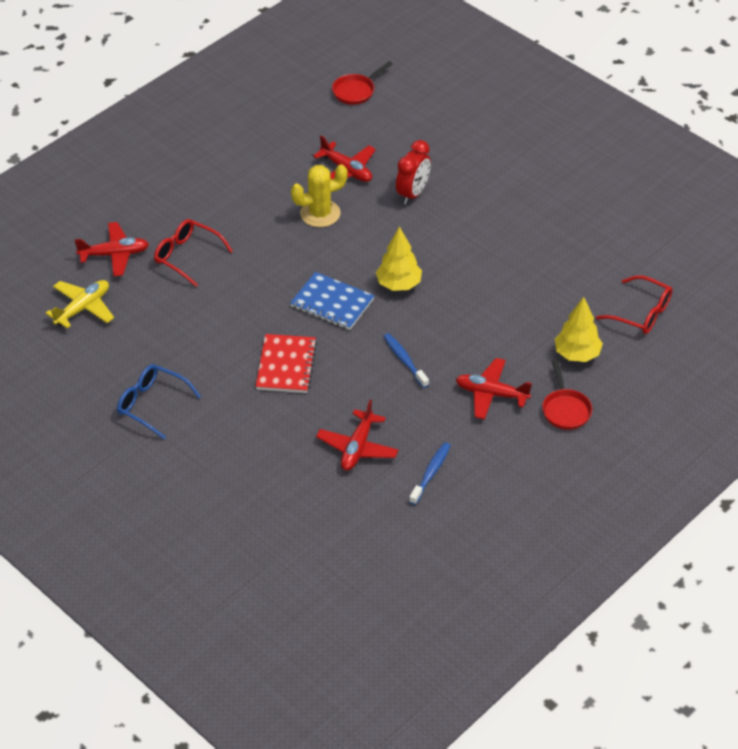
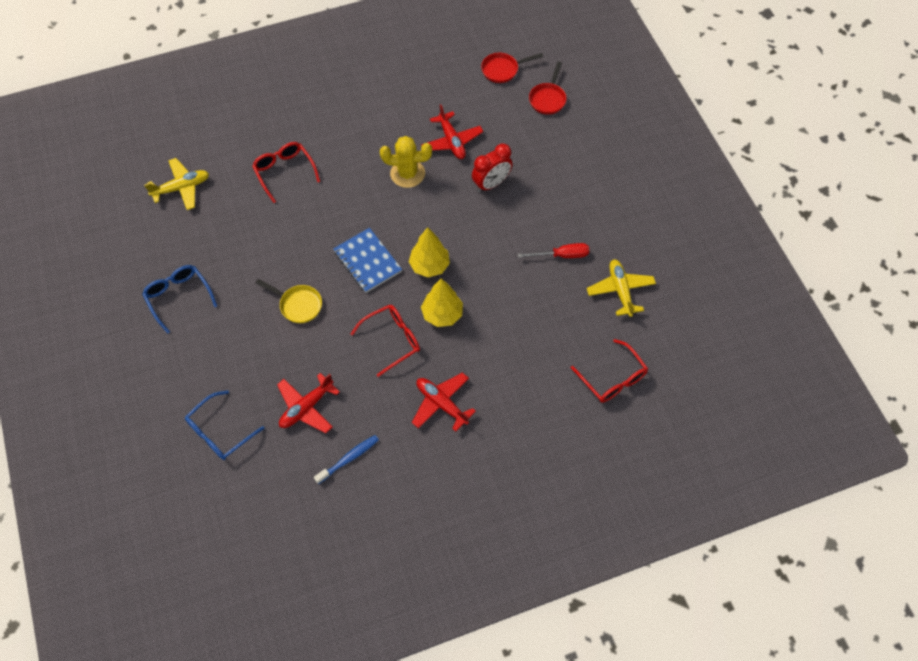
camera: 25 degrees right, 15 degrees up
red plane [74,222,149,277] -> none
red notebook [256,334,317,393] -> yellow pan [256,279,322,323]
blue toothbrush [383,333,429,388] -> red glasses [351,305,420,377]
red pan [542,360,592,430] -> red pan moved to [529,61,567,115]
yellow tree [555,297,603,362] -> yellow tree moved to [421,278,463,327]
none -> blue glasses [185,390,265,460]
none -> red screwdriver [518,243,589,258]
none -> yellow plane [587,259,656,317]

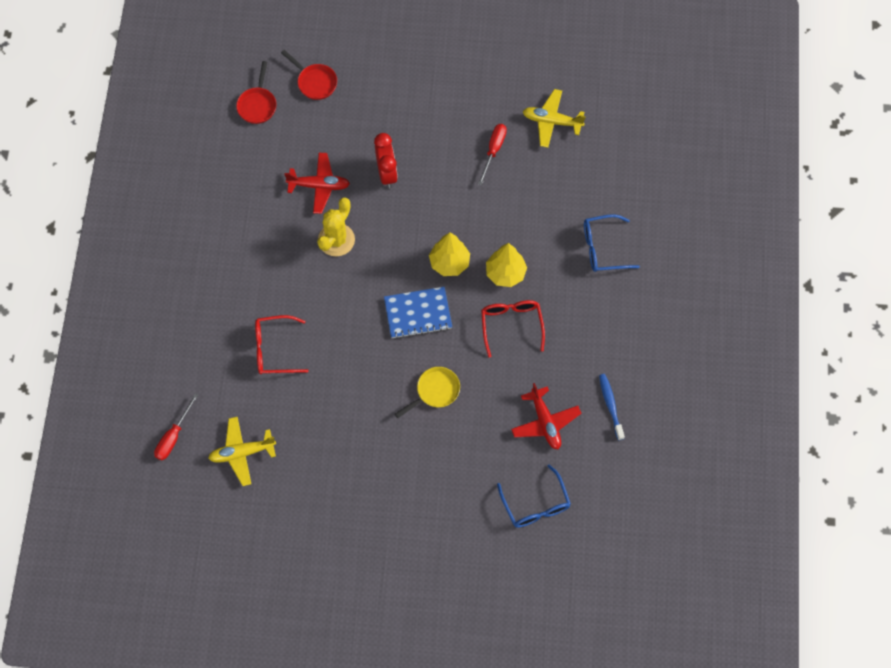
camera: 65 degrees left, 5 degrees up
blue glasses [142,265,217,334] -> blue glasses moved to [584,214,640,272]
yellow plane [144,158,209,210] -> yellow plane turned 105 degrees counterclockwise [208,417,276,486]
red plane [412,373,476,432] -> none
red glasses [571,339,648,403] -> none
none -> red screwdriver [154,394,199,460]

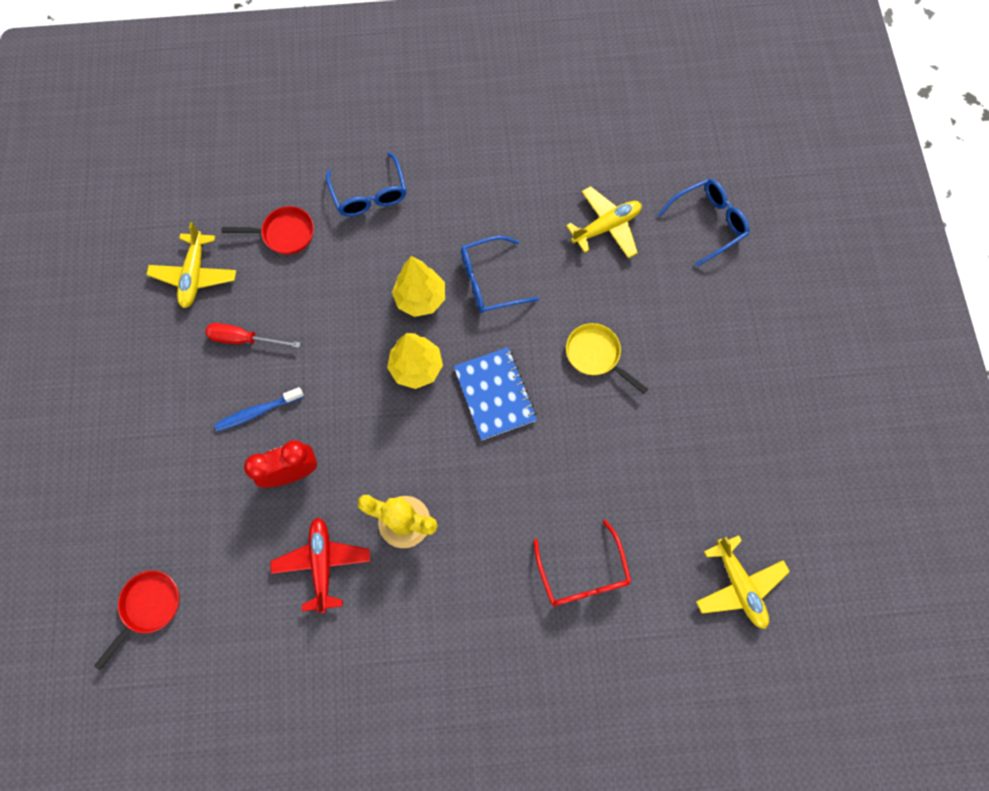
camera: 100 degrees left, 5 degrees up
red screwdriver [154,394,199,460] -> none
red pan [236,61,276,124] -> red pan moved to [222,206,314,255]
red glasses [481,300,545,358] -> blue glasses [461,236,539,313]
red plane [511,383,581,449] -> yellow plane [566,186,642,258]
blue toothbrush [599,374,625,440] -> blue toothbrush moved to [214,387,304,432]

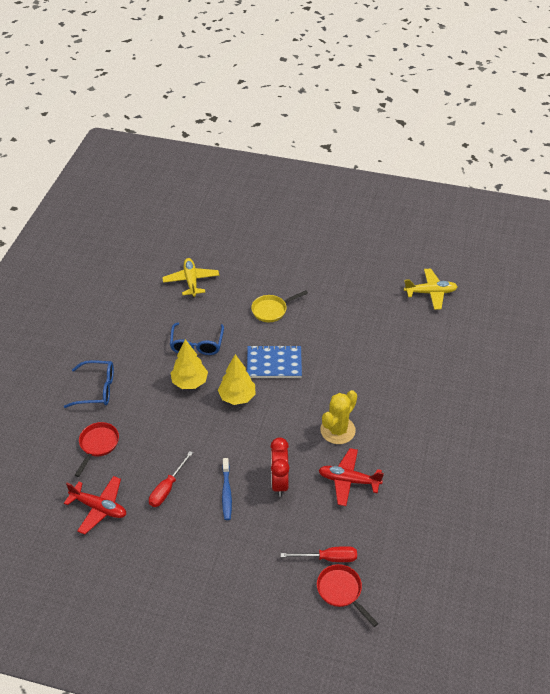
camera: 70 degrees left, 25 degrees down
yellow plane [146,222,236,308] -> red plane [64,476,126,535]
red glasses [534,519,632,606] -> none
blue glasses [658,179,749,267] -> none
none -> red screwdriver [281,546,357,562]

